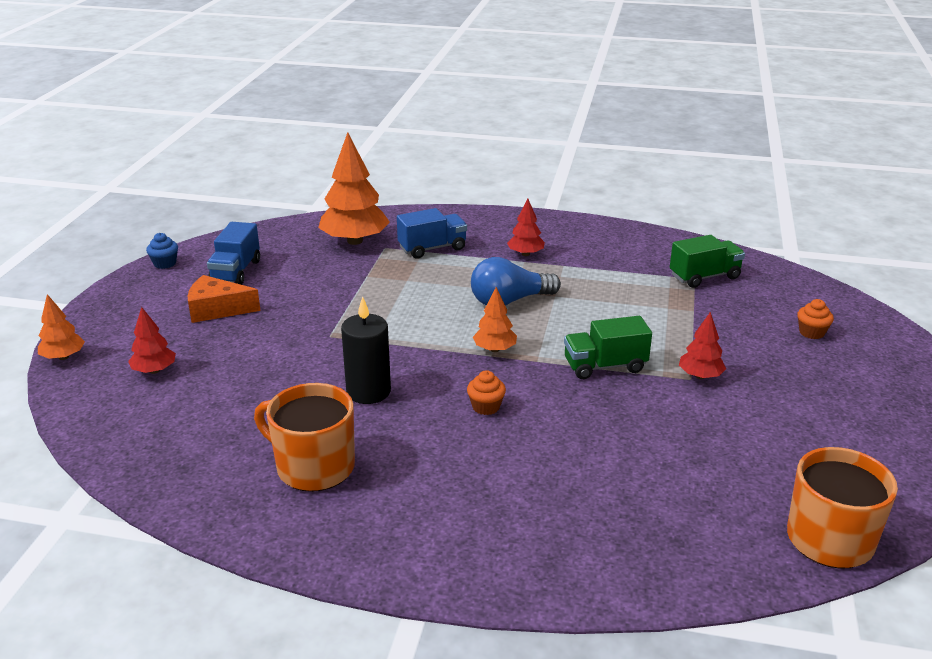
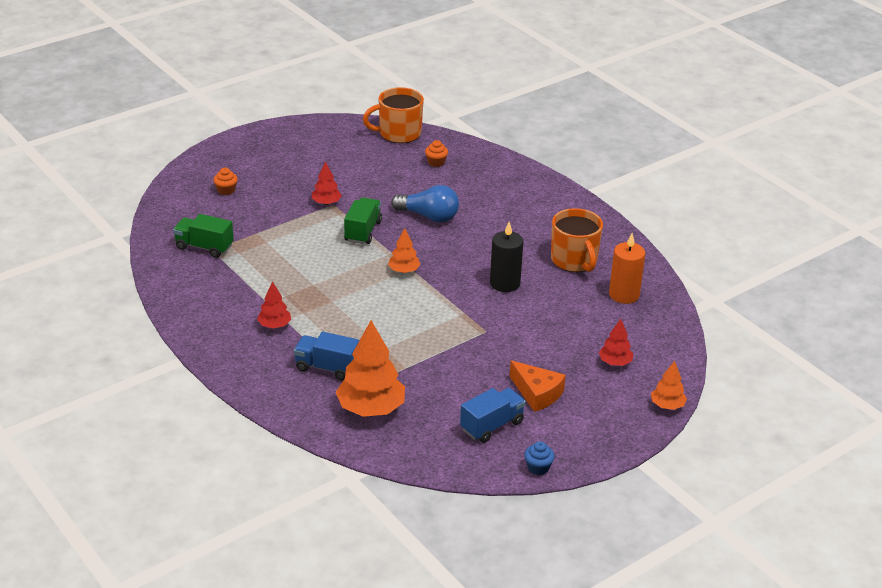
camera: 140 degrees left, 5 degrees up
orange cupcake [467,370,506,415] -> orange cupcake moved to [425,140,448,167]
blue light bulb [471,257,561,306] -> blue light bulb moved to [391,185,459,222]
green truck [564,316,652,379] -> green truck turned 105 degrees counterclockwise [344,197,382,244]
none -> orange candle [609,233,645,304]

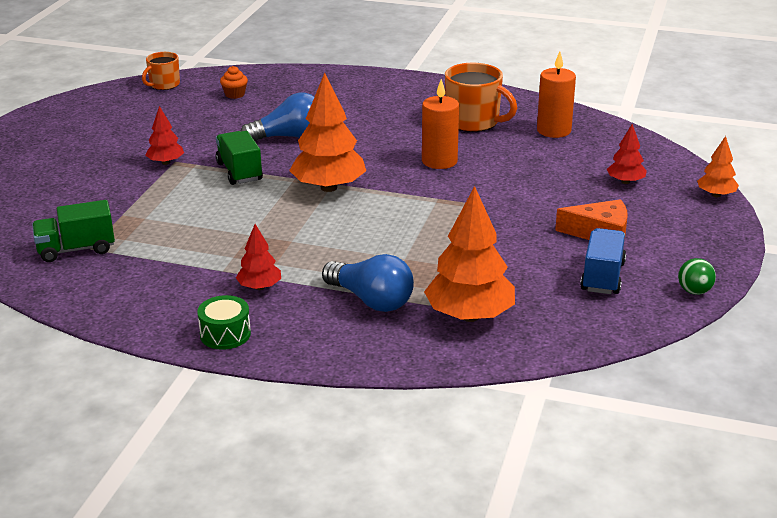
camera: 35 degrees left, 5 degrees down
orange cupcake [213,168,238,195] -> none
blue truck [294,332,360,380] -> blue light bulb [322,254,414,312]
orange mug [363,87,424,143] -> orange mug [142,52,180,90], size x0.60
orange tree [388,228,420,273] -> orange tree [289,73,366,192], size x1.92
black candle [490,222,524,292] -> orange candle [422,79,459,169]
blue cupcake [524,441,555,475] -> green ball [678,258,716,295]
none -> green drum [197,295,251,350]

